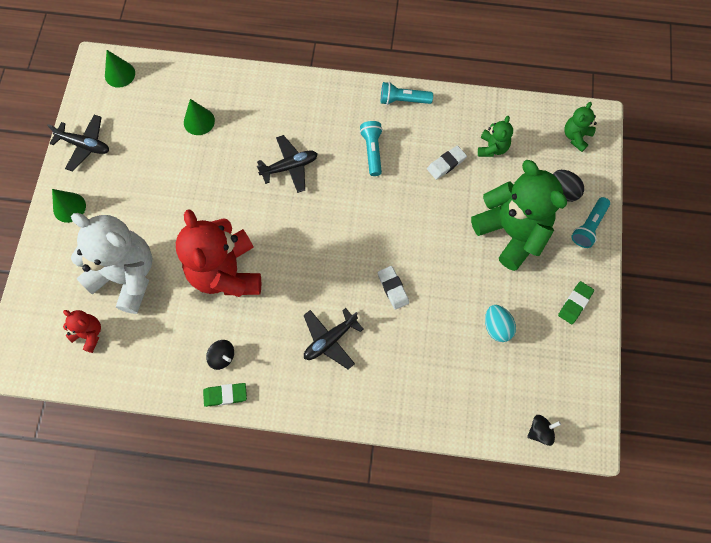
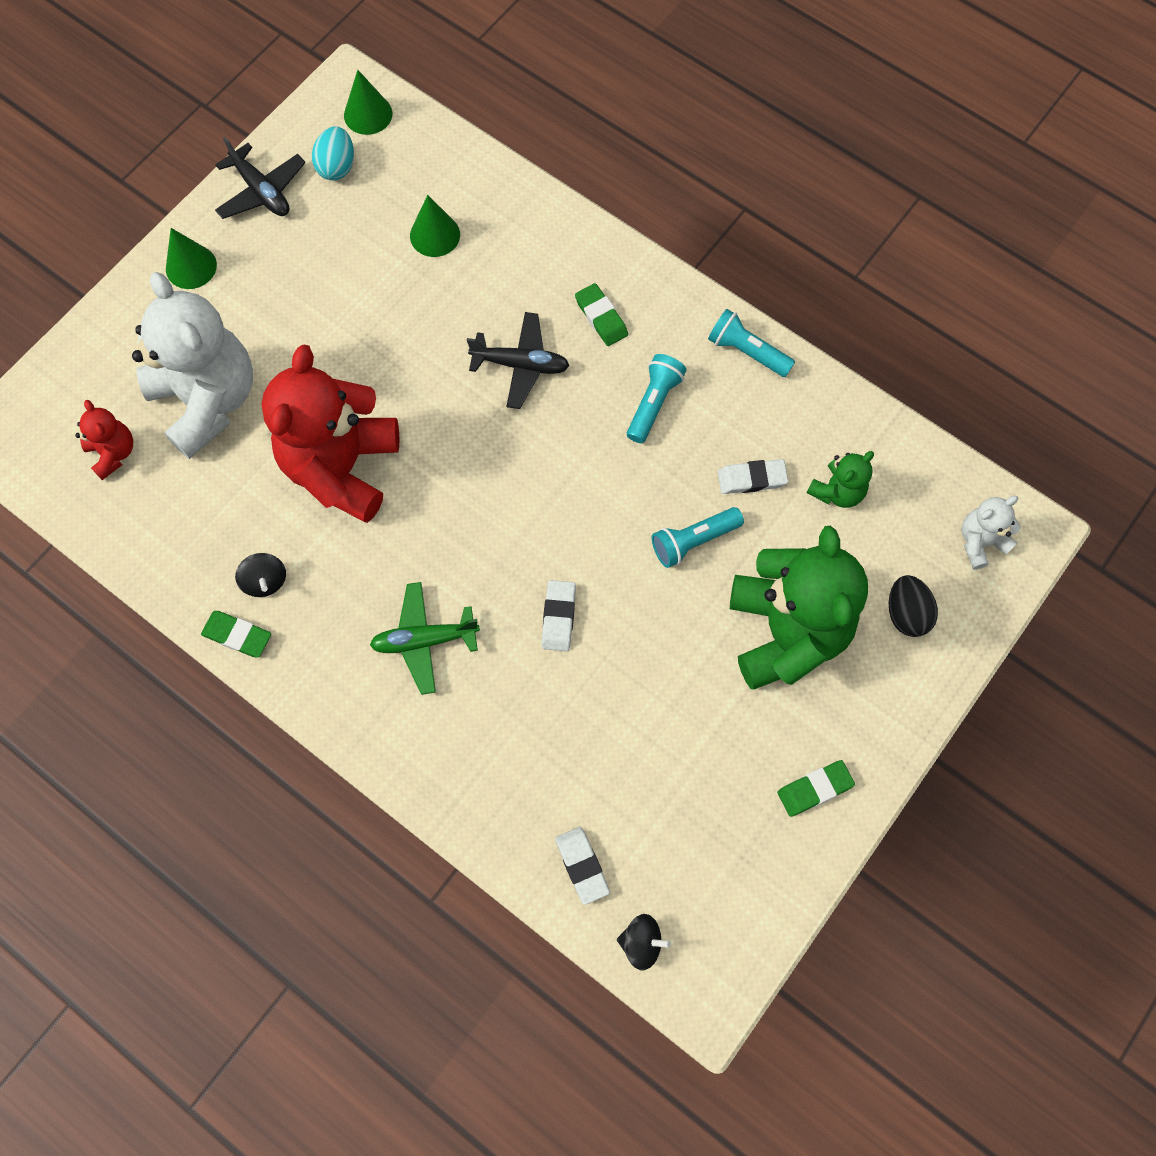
camera: 30 degrees right, 0 degrees up
black plane [303,308,363,369] -> green plane [370,582,480,695]
turquoise egg [485,305,516,342] -> turquoise egg moved to [312,126,354,181]
green teddy bear [564,102,597,152] -> white teddy bear [961,496,1021,570]
turquoise flashlight [571,197,610,248] -> turquoise flashlight moved to [652,507,744,568]
none -> white eraser [555,827,610,905]
none -> green eraser [575,283,628,346]

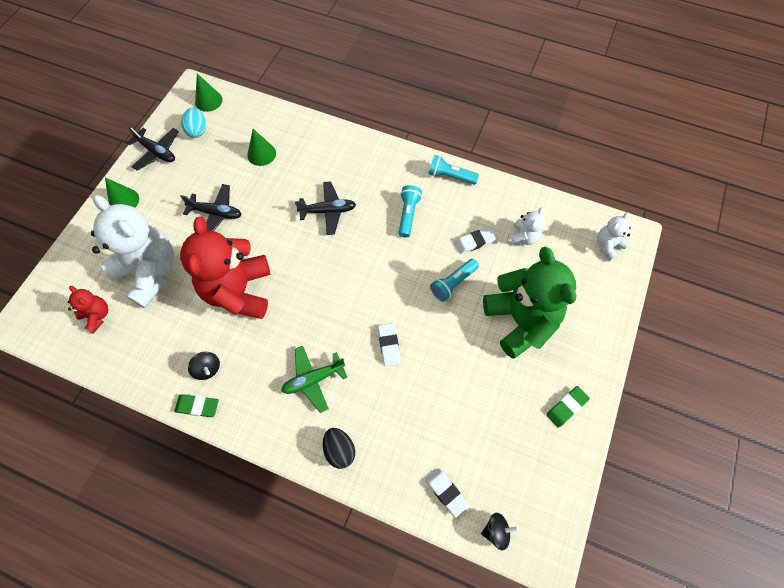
camera: 15 degrees left, 5 degrees down
green eraser [575,283,628,346] -> none
green teddy bear [807,451,874,508] -> white teddy bear [507,207,545,246]
black egg [889,575,938,637] -> black egg moved to [323,428,355,469]
none -> black plane [180,184,242,231]

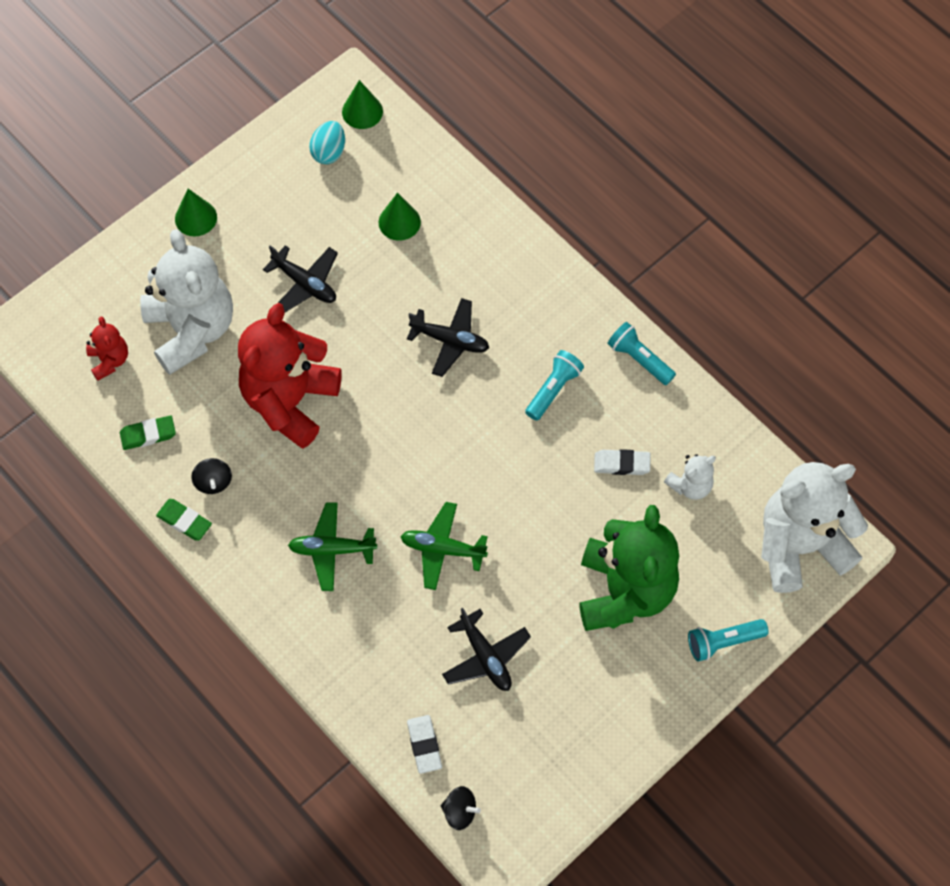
camera: 25 degrees right, 0 degrees up
black plane [127,125,179,171] -> black plane moved to [442,608,531,691]
black egg [323,428,355,469] -> none
white eraser [378,323,401,367] -> green plane [400,502,488,590]
turquoise flashlight [430,259,479,302] -> turquoise flashlight moved to [688,619,769,662]
green eraser [546,386,590,428] -> green eraser moved to [120,416,176,450]
white teddy bear [597,213,631,261] -> white teddy bear [761,462,868,593], size x2.18

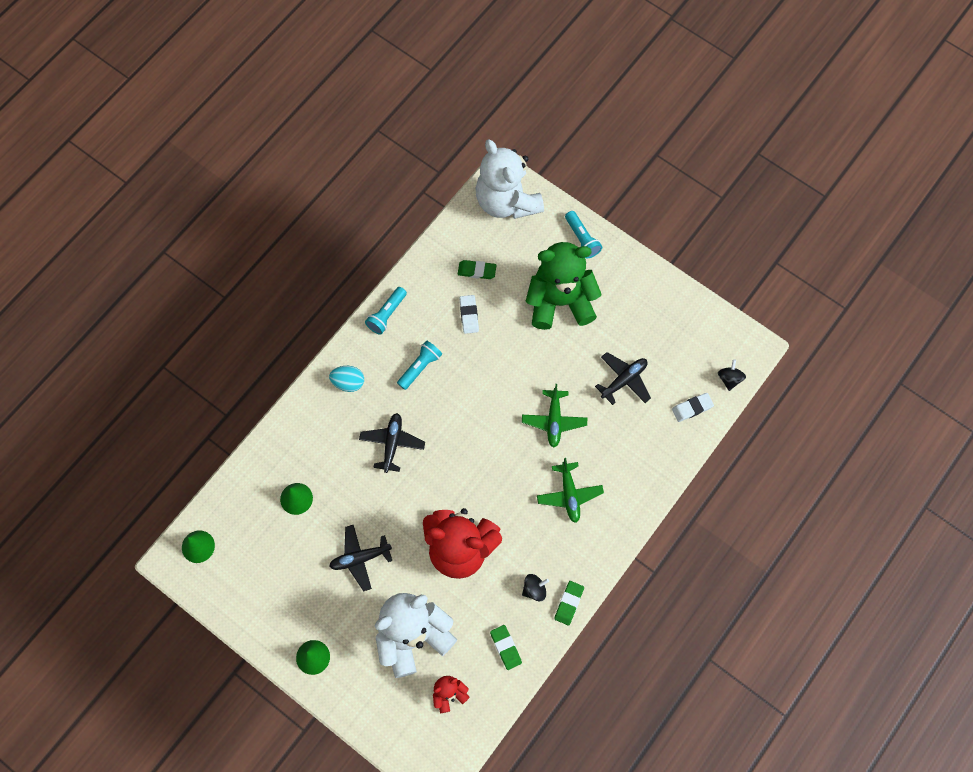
camera: 100 degrees left, 5 degrees up
black plane [263,245,338,312] -> black plane turned 135 degrees counterclockwise [329,525,392,592]
turquoise egg [309,121,345,164] -> turquoise egg moved to [329,366,364,392]
turquoise flashlight [525,350,584,421] -> turquoise flashlight turned 105 degrees clockwise [397,340,442,390]
white teddy bear [664,454,716,500] -> green eraser [458,260,496,279]

